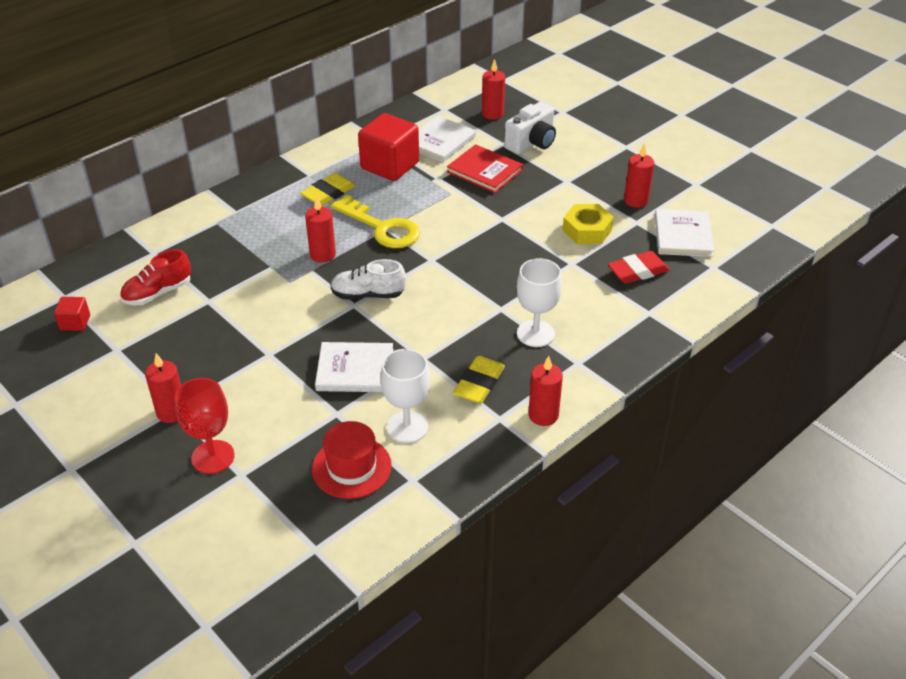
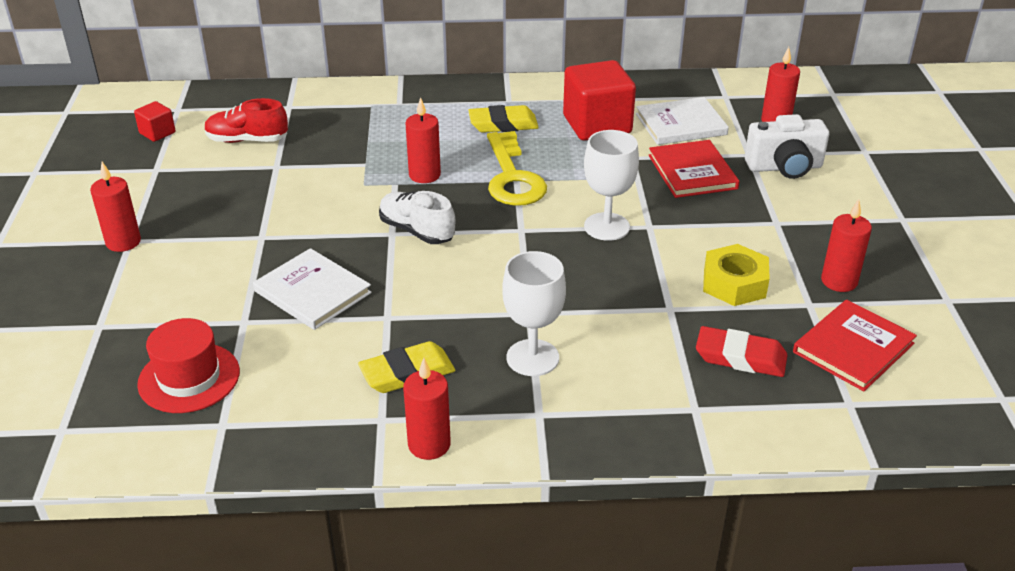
camera: 40 degrees right, 5 degrees down
red goblet [174,378,235,474] -> none
white goblet [381,349,430,443] -> white goblet moved to [584,130,639,241]
white book [655,209,714,257] -> red book [793,300,917,391]

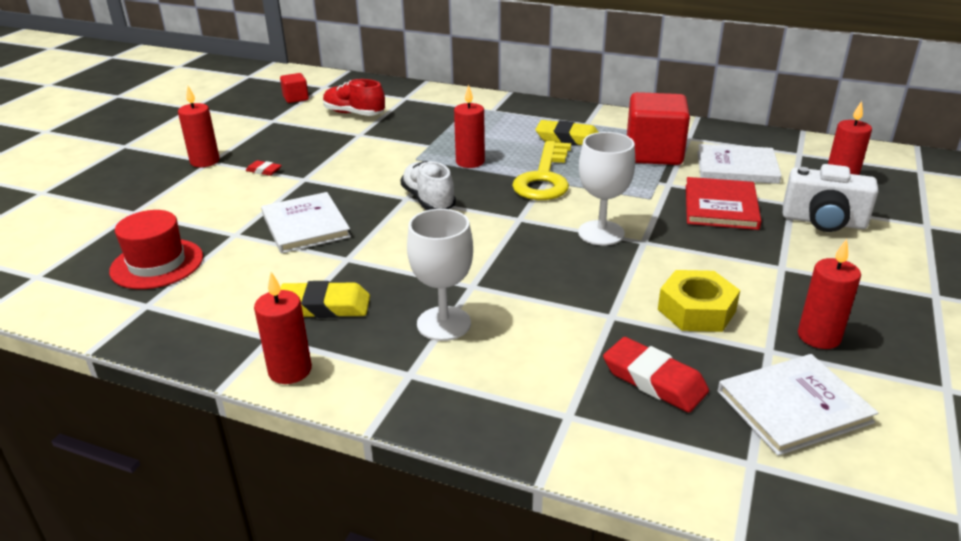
camera: 25 degrees right, 5 degrees down
red book [793,300,917,391] -> white book [718,354,878,456]
none -> red eraser [246,160,282,176]

